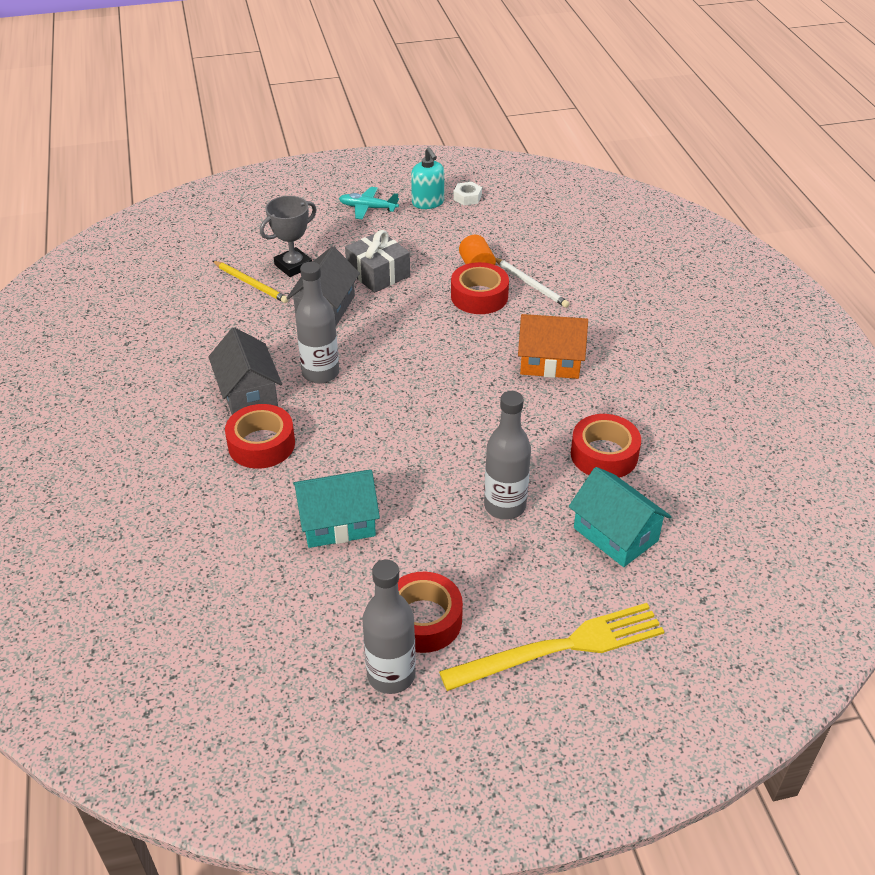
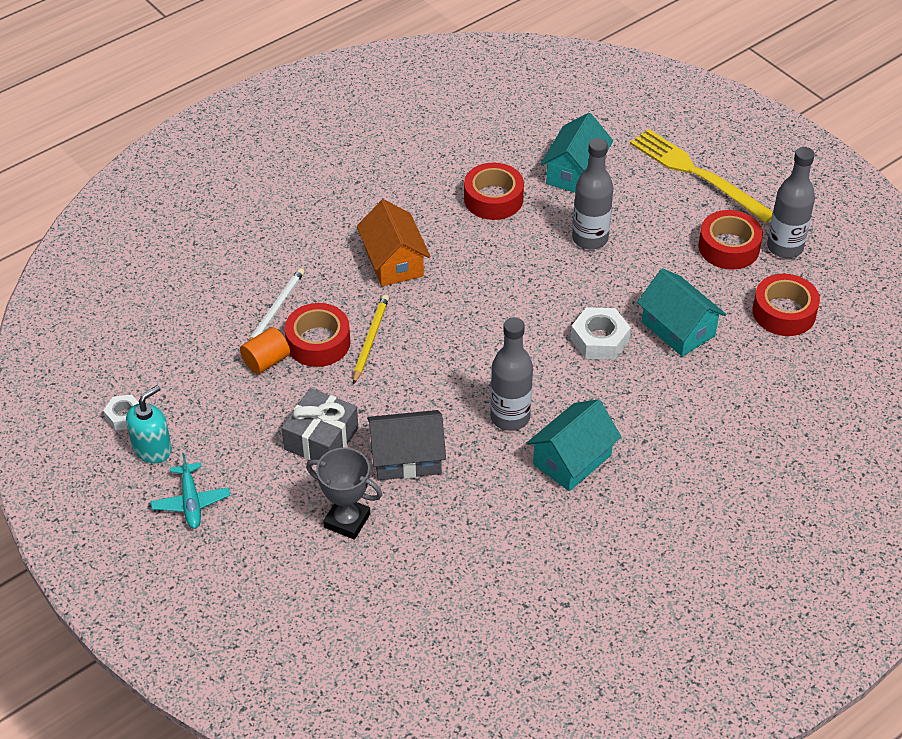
camera: 115 degrees left, 5 degrees up
grey house [208,327,282,415] -> turquoise house [527,399,621,491]
yellow pencil [213,261,289,303] -> yellow pencil moved to [353,295,389,385]
red tape [225,404,295,469] -> red tape moved to [753,274,820,336]
none -> white nut [570,307,631,360]

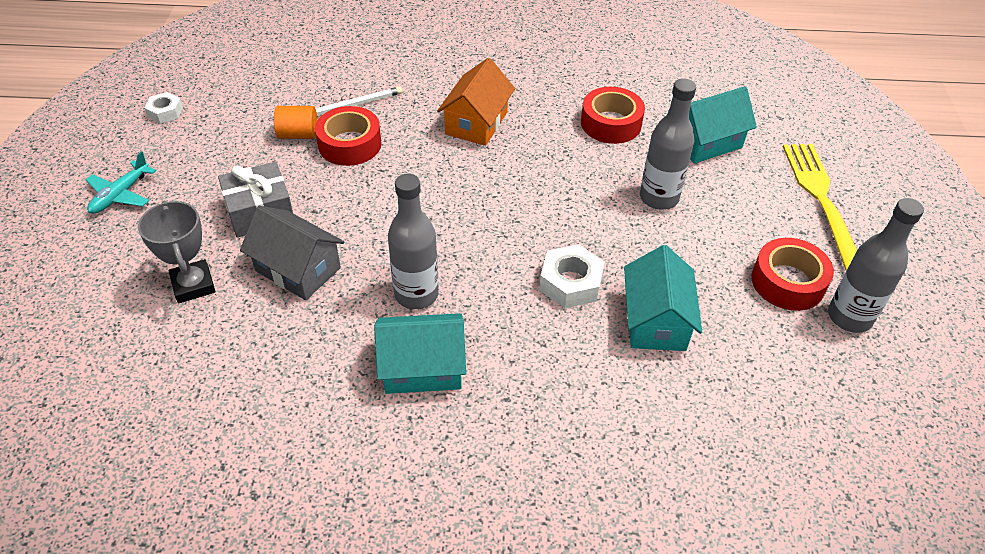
camera: 40 degrees right, 0 degrees up
turquoise soap dispenser [126,385,172,463] -> none
yellow pencil [353,295,389,385] -> none
red tape [753,274,820,336] -> none

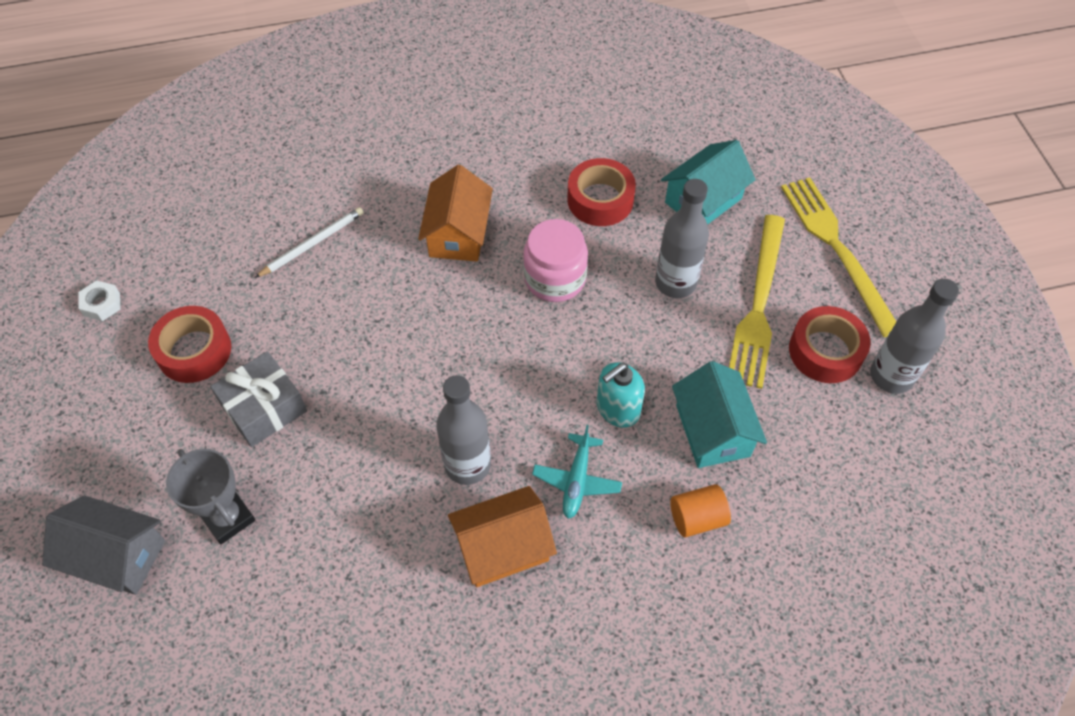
camera: 15 degrees left, 10 degrees up
turquoise plane [86,151,156,214] -> turquoise plane moved to [532,425,622,519]
grey house [240,206,344,300] -> grey house moved to [42,495,165,595]
orange cylinder [274,106,318,139] -> orange cylinder moved to [670,484,731,537]
red tape [315,106,382,166] -> red tape moved to [148,306,231,383]
turquoise house [374,313,466,394] -> orange house [448,486,557,587]
white nut [539,244,604,308] -> turquoise soap dispenser [597,362,645,428]
none -> pink jar [523,219,588,302]
none -> yellow fork [729,215,785,389]

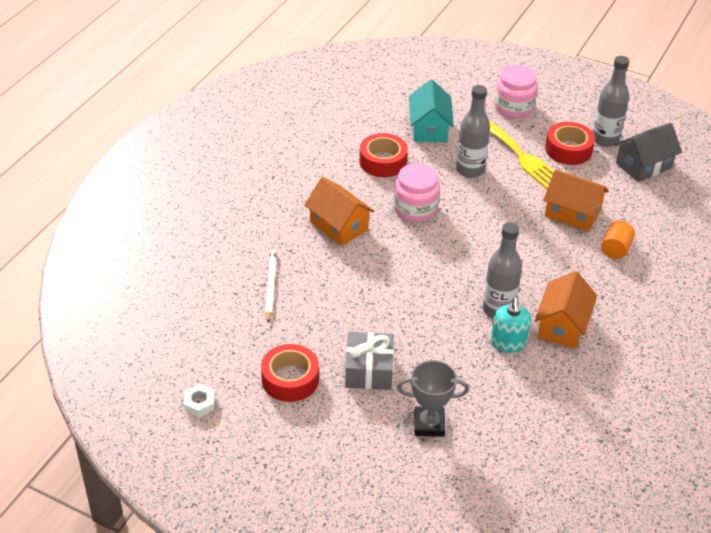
camera: 50 degrees left, 15 degrees down
grey house [42,495,165,595] -> grey house moved to [615,123,682,182]
turquoise plane [532,425,622,519] -> none
turquoise soap dispenser [597,362,645,428] -> turquoise soap dispenser moved to [491,298,531,353]
turquoise house [672,361,767,468] -> orange house [543,169,609,231]
yellow fork [781,177,896,337] -> pink jar [495,65,538,118]

